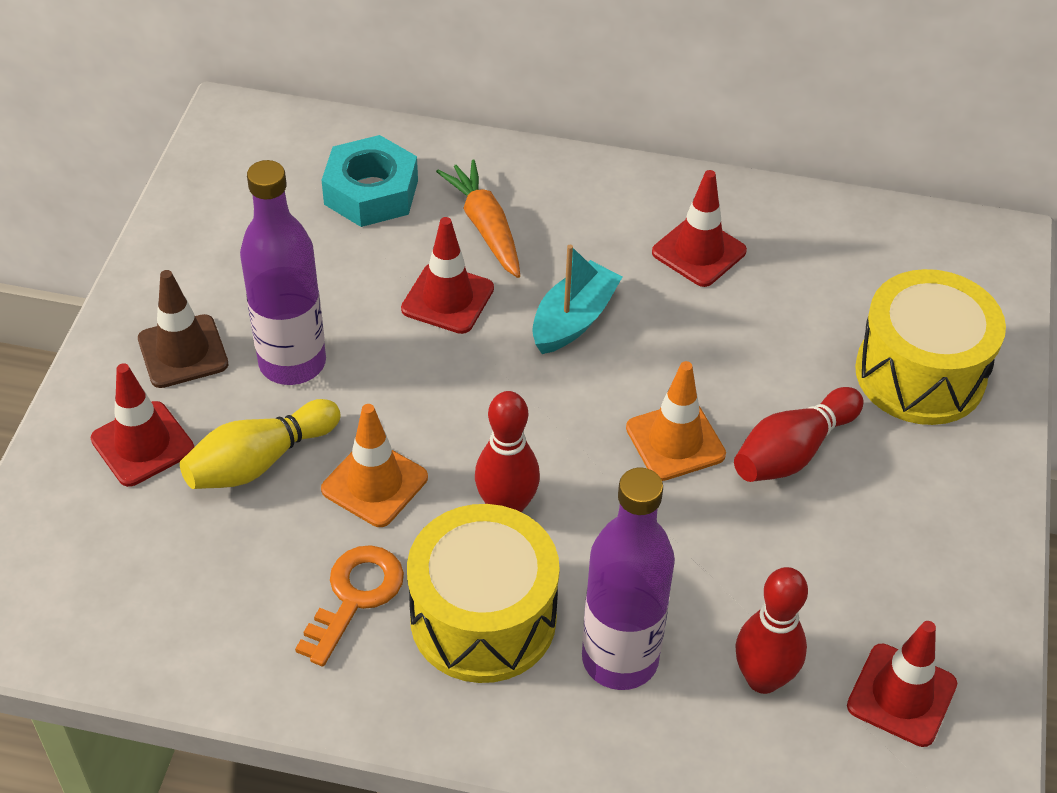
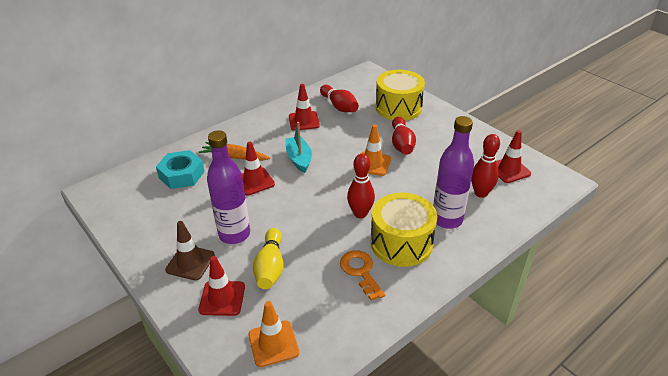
camera: 50 degrees left, 10 degrees down
orange traffic cone [321,404,428,527] -> orange traffic cone moved to [248,301,299,367]
none -> red bowling pin [320,85,359,112]

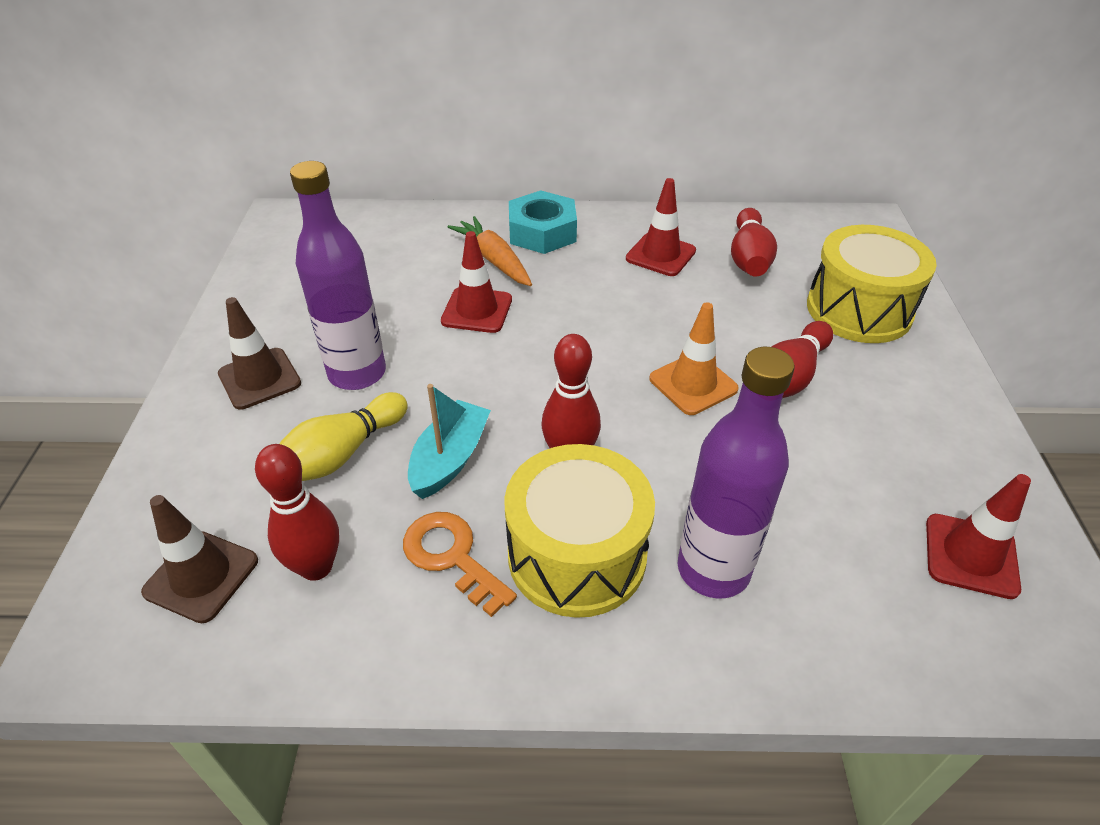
camera: 40 degrees right, 5 degrees up
turquoise nut [156,150,205,189] -> turquoise nut moved to [509,190,577,254]
red traffic cone [198,256,245,316] -> none
orange traffic cone [248,301,299,367] -> brown traffic cone [141,495,258,623]
turquoise boat [285,122,312,173] -> turquoise boat moved to [408,384,491,499]
orange key [340,250,385,301] -> orange key turned 60 degrees counterclockwise [403,512,517,617]
red bowling pin [471,134,500,198] -> red bowling pin moved to [255,444,339,581]

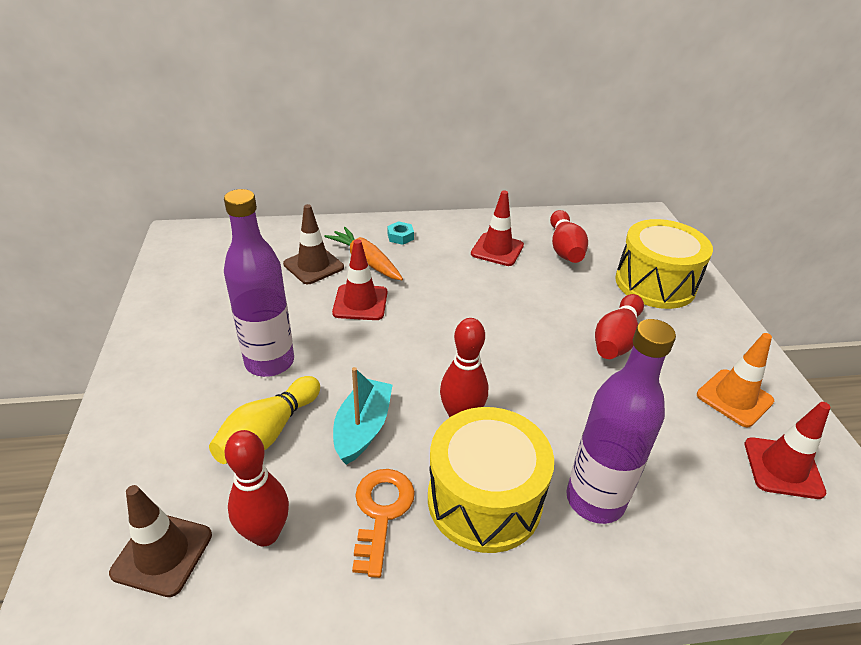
camera: 10 degrees left, 5 degrees down
brown traffic cone [218,297,301,410] -> brown traffic cone moved to [283,204,344,284]
orange key [403,512,517,617] -> orange key turned 60 degrees clockwise [352,469,415,578]
turquoise nut [509,190,577,254] -> turquoise nut [387,221,414,245], size x0.47
orange traffic cone [649,302,739,415] -> orange traffic cone moved to [697,333,774,427]

